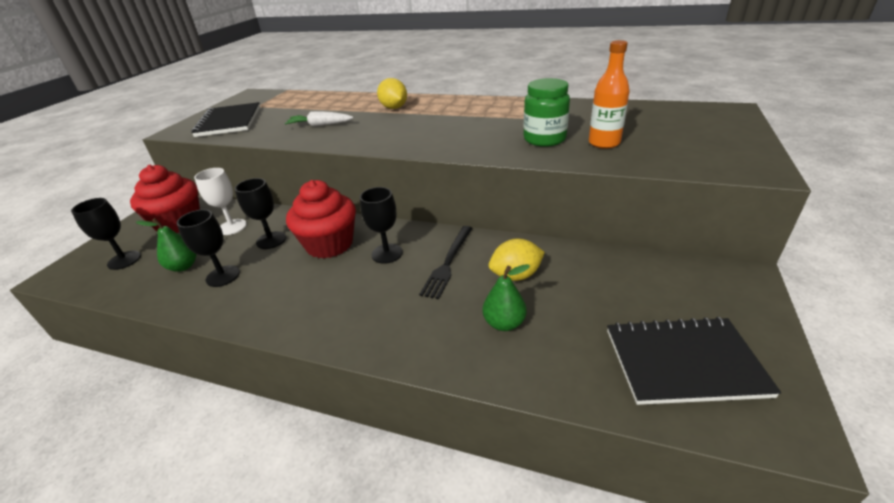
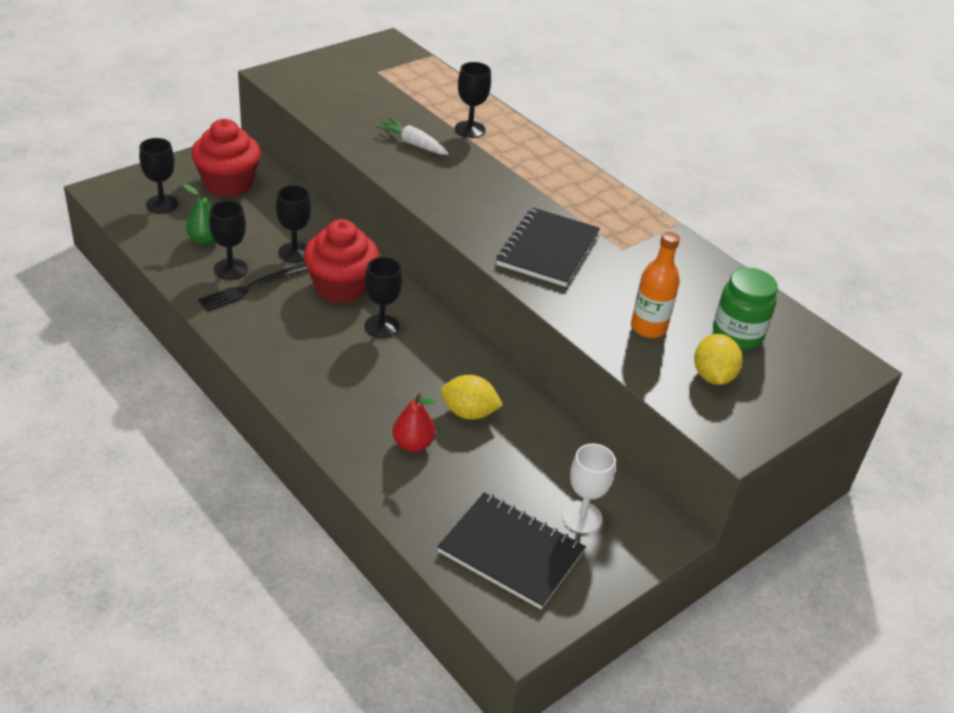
camera: 25 degrees right, 5 degrees up
black notebook [191,102,260,137] -> black notebook moved to [496,207,600,287]
white goblet [194,168,247,235] -> white goblet moved to [562,443,616,534]
yellow lemon [377,78,407,109] -> yellow lemon moved to [694,334,742,385]
black fork [419,226,473,299] -> black fork moved to [198,263,308,312]
green pear [482,264,530,331] -> red pear [392,393,435,452]
green jar [524,78,570,147] -> green jar moved to [713,268,778,350]
none -> black goblet [455,62,491,138]

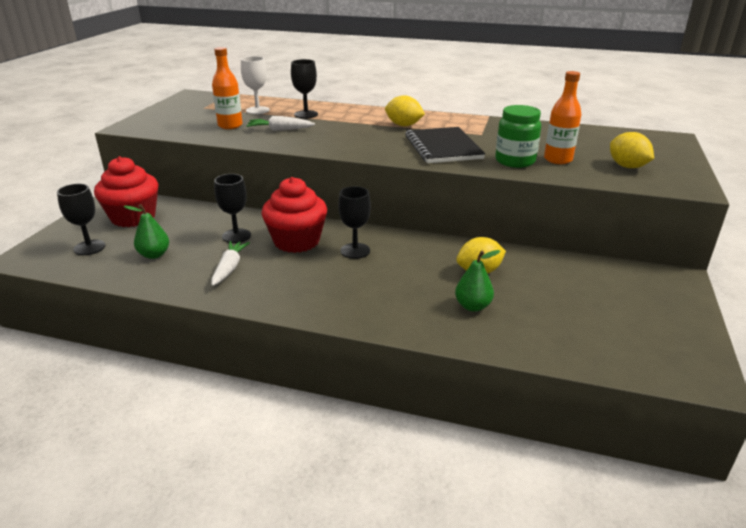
camera: 30 degrees left, 10 degrees down
black fork [198,263,308,312] -> white carrot [211,241,250,286]
black goblet [209,201,248,280] -> none
red pear [392,393,435,452] -> green pear [455,250,500,312]
black notebook [437,492,586,609] -> none
white goblet [562,443,616,534] -> white goblet moved to [241,56,270,114]
green jar [713,268,778,350] -> green jar moved to [495,105,541,168]
none -> orange bottle [212,47,243,129]
none -> yellow lemon [385,95,425,126]

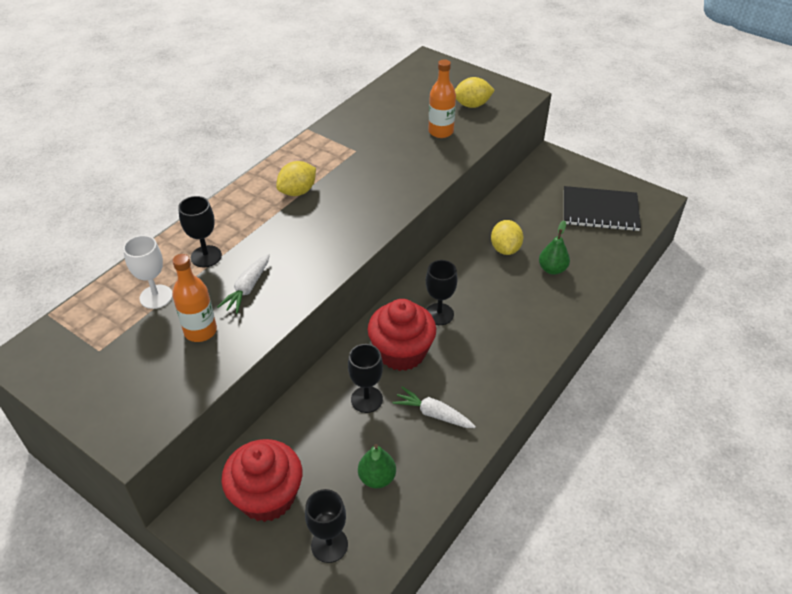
camera: 70 degrees left, 15 degrees up
black notebook [405,127,485,163] -> black notebook moved to [564,186,641,231]
green jar [495,105,541,168] -> none

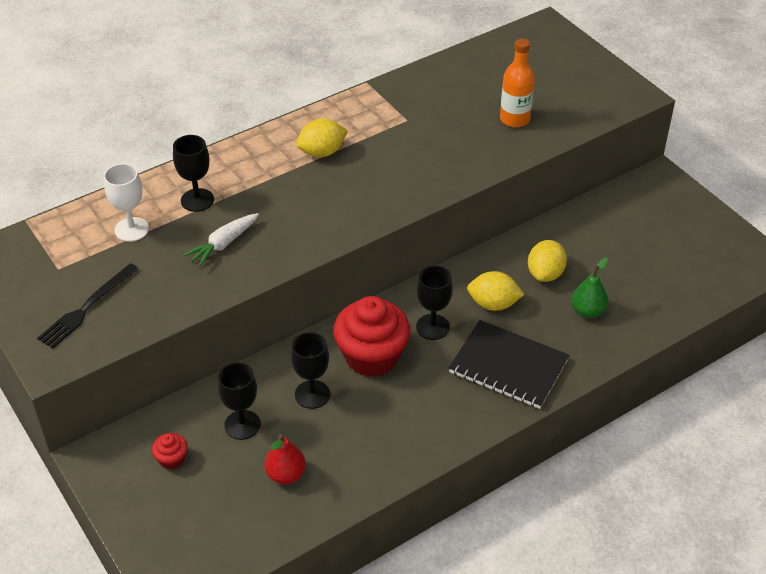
camera: 20 degrees right, 0 degrees up
orange bottle [172,254,217,342] -> none
red cupcake [221,439,302,522] -> red cupcake [152,433,188,470], size x0.44
black goblet [305,489,348,563] -> black goblet moved to [218,362,261,440]
green pear [358,444,396,488] -> red pear [265,434,306,484]
white carrot [392,387,476,428] -> none
yellow lemon [455,77,495,108] -> yellow lemon moved to [467,271,524,311]
black notebook [564,186,641,231] -> black notebook moved to [449,320,569,409]
none -> black fork [37,263,139,349]

